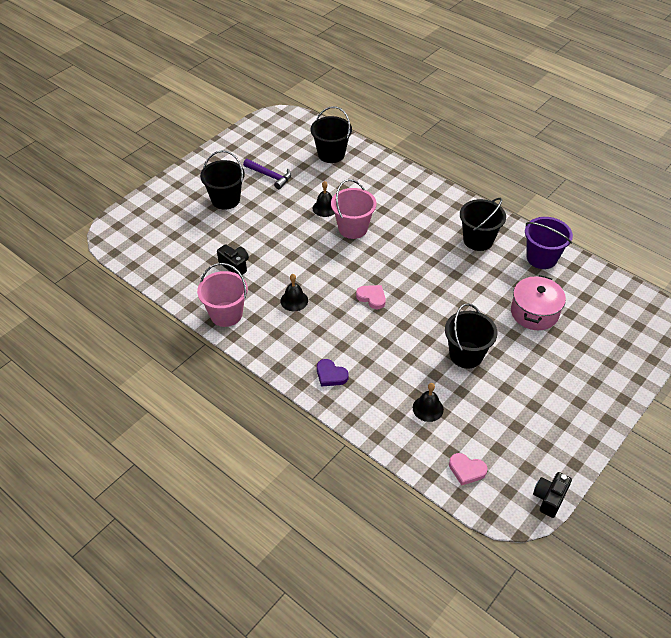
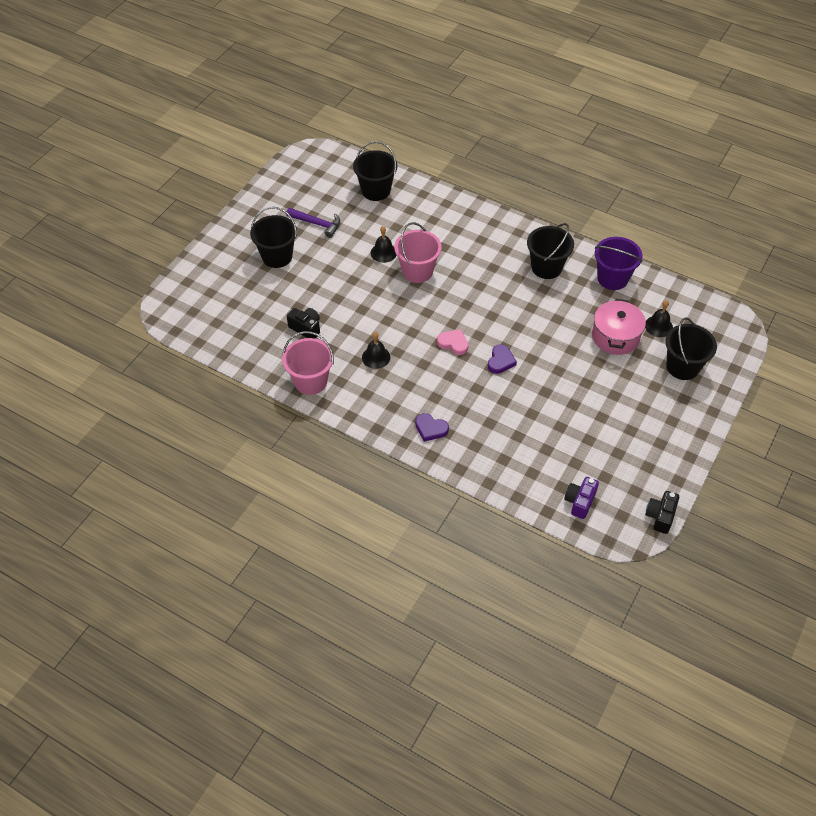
camera: 10 degrees left, 5 degrees up
black bell [413,383,444,422] -> black bell moved to [645,300,673,337]
black bucket [445,303,498,368] -> black bucket moved to [665,318,717,380]
pink heart [449,453,487,485] -> purple camera [564,477,599,519]
none -> purple heart [488,344,517,374]

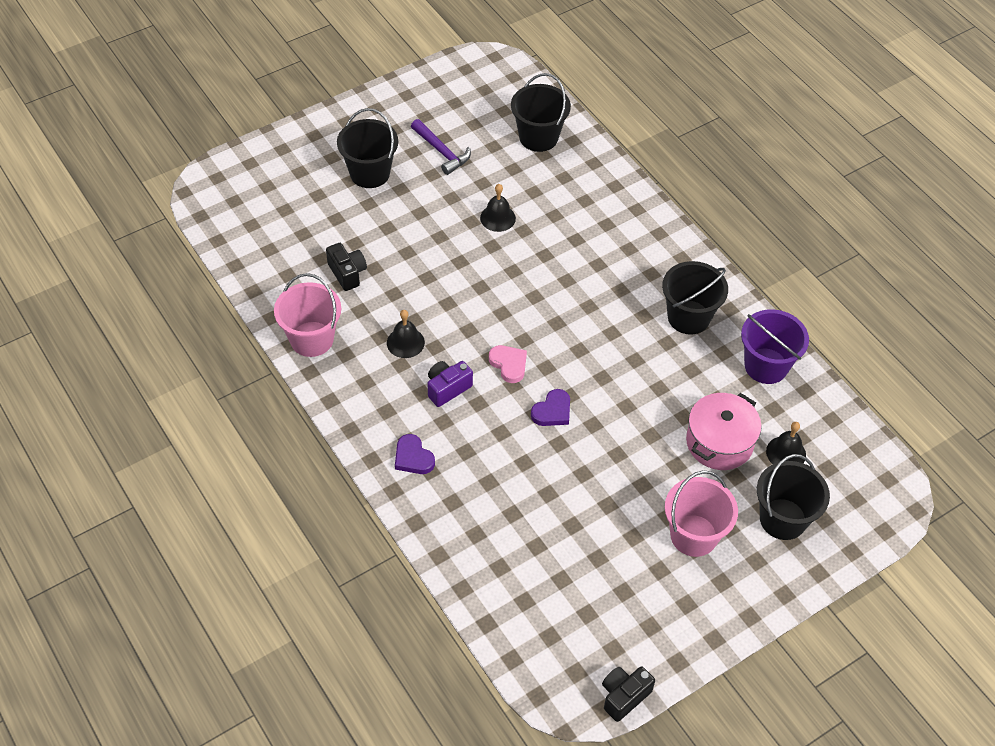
camera: 25 degrees right, 0 degrees up
pink bucket [394,222,442,283] -> pink bucket moved to [665,471,738,557]
purple camera [564,477,599,519] -> purple camera moved to [428,361,473,407]

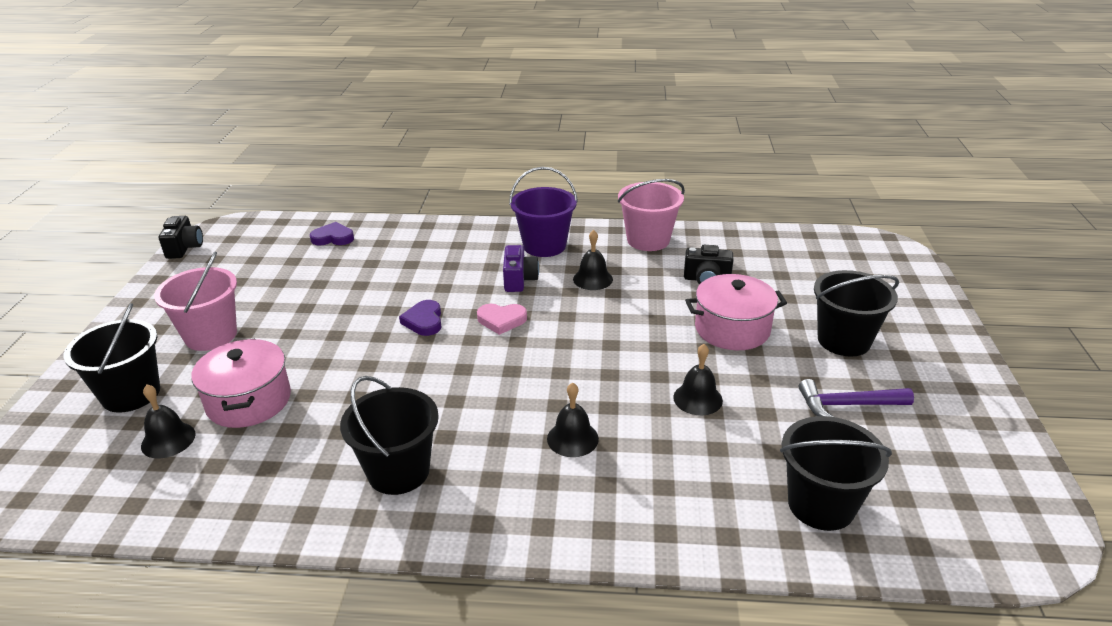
camera: 130 degrees right, 20 degrees down
purple heart [395,434,435,474] -> purple heart moved to [310,222,354,246]
purple bucket [741,309,809,384] -> purple bucket moved to [509,167,578,257]
none -> black bell [547,382,599,457]
none -> pink pot [685,274,787,350]

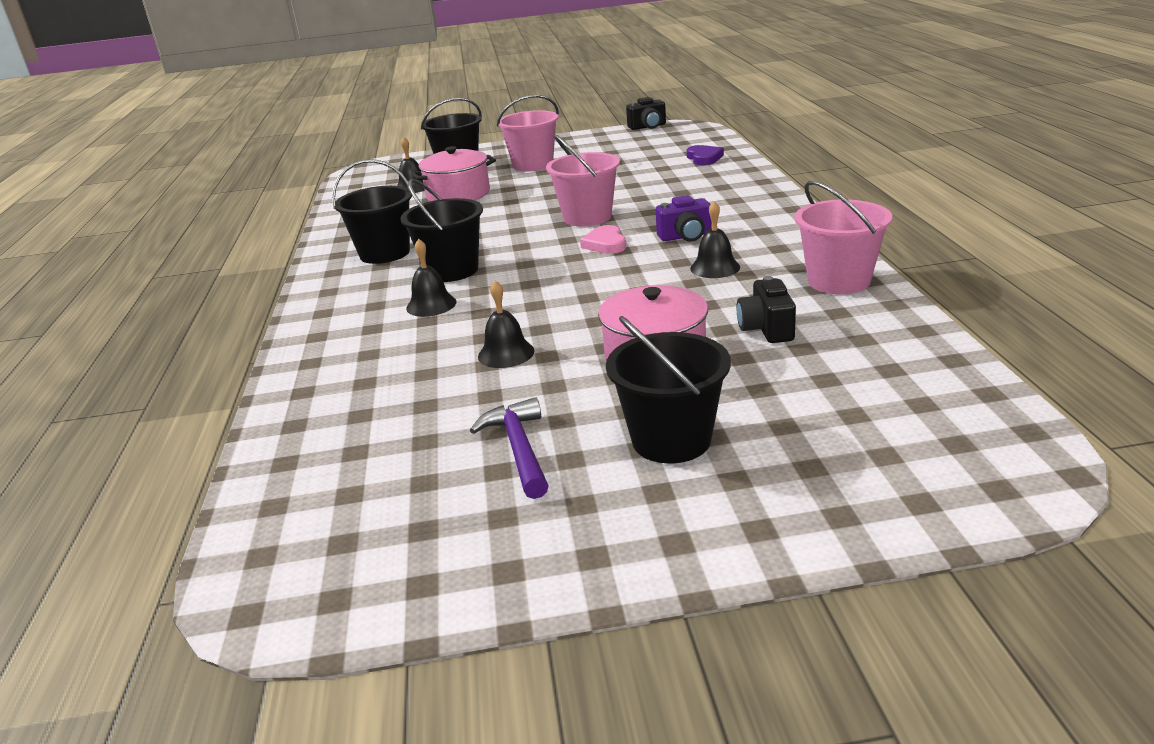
camera: 80 degrees right, 5 degrees down
purple heart [399,300,441,336] -> pink bucket [546,134,620,226]
purple bucket [509,167,578,257] -> none
black bucket [780,416,892,531] -> black bucket moved to [400,179,483,282]

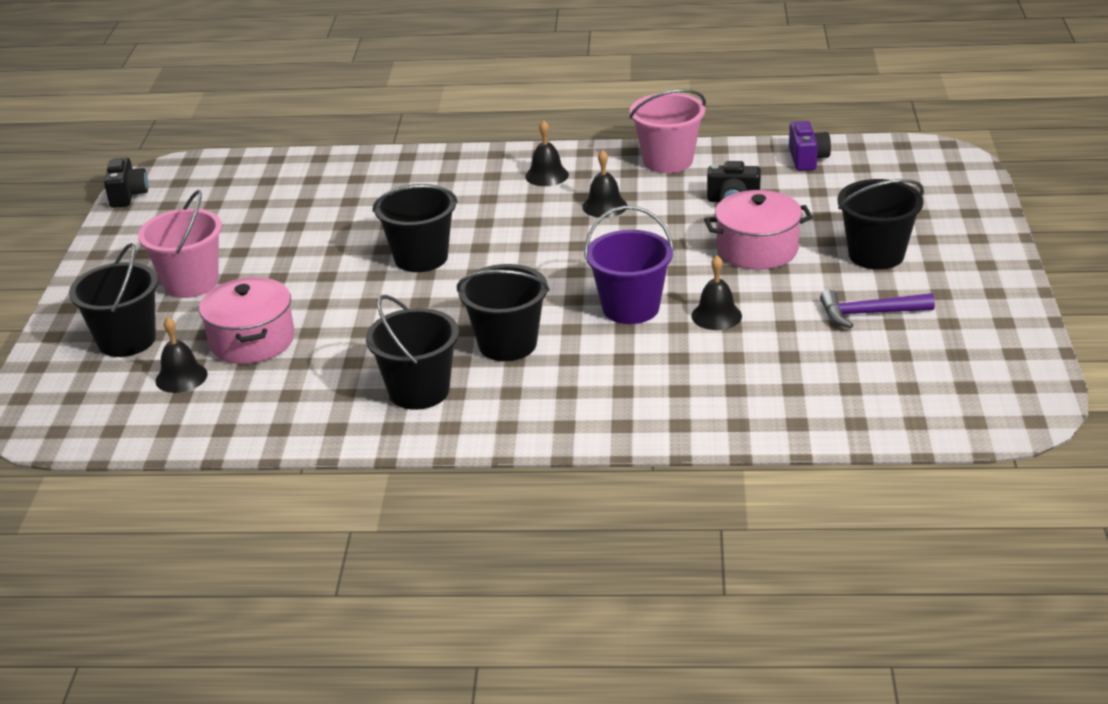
camera: 80 degrees left, 5 degrees up
black bell [406,239,456,317] -> black bell moved to [525,120,569,186]
pink bucket [546,134,620,226] -> black bucket [372,184,458,272]
pink heart [580,225,626,254] -> none
purple camera [656,195,711,242] -> purple camera moved to [789,121,831,171]
purple heart [687,145,724,165] -> none
none -> purple bucket [584,206,674,324]

